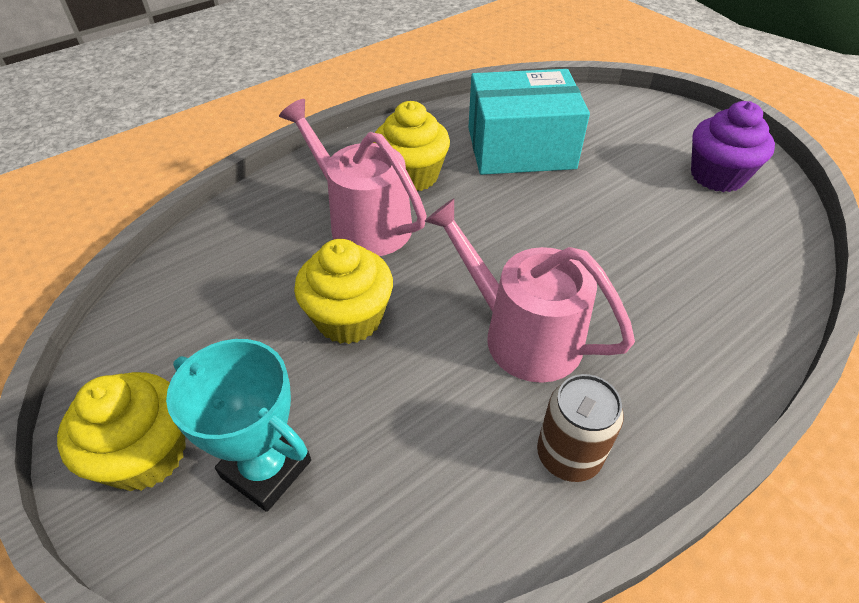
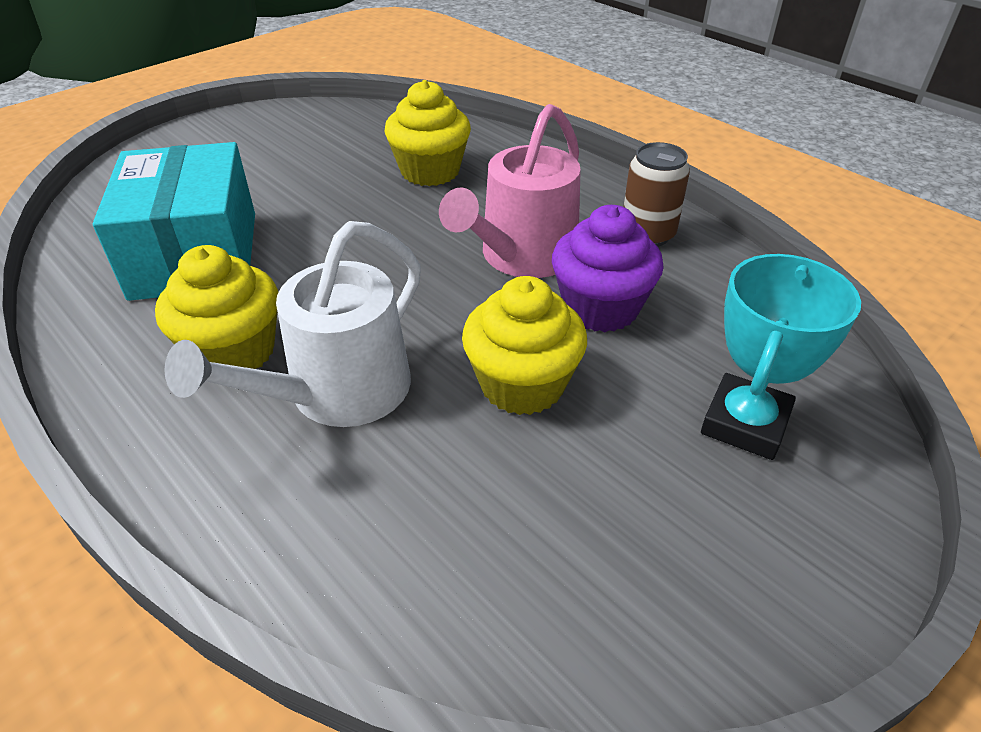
camera: 95 degrees left, 5 degrees down
yellow cupcake [57,372,186,491] -> yellow cupcake moved to [384,80,471,186]
pink watering can [279,99,427,256] -> white watering can [165,221,421,427]
purple cupcake [691,101,775,192] -> purple cupcake moved to [552,205,664,332]

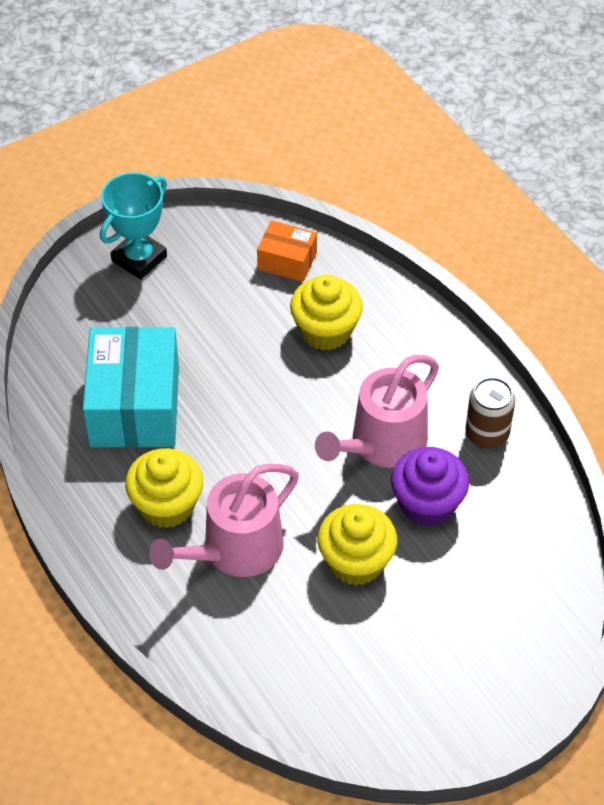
camera: 10 degrees right, 10 degrees up
white watering can [165,221,421,427] -> pink watering can [149,464,299,577]
turquoise trophy [701,254,861,460] -> turquoise trophy moved to [100,172,167,280]
none -> orange box [257,220,317,282]

